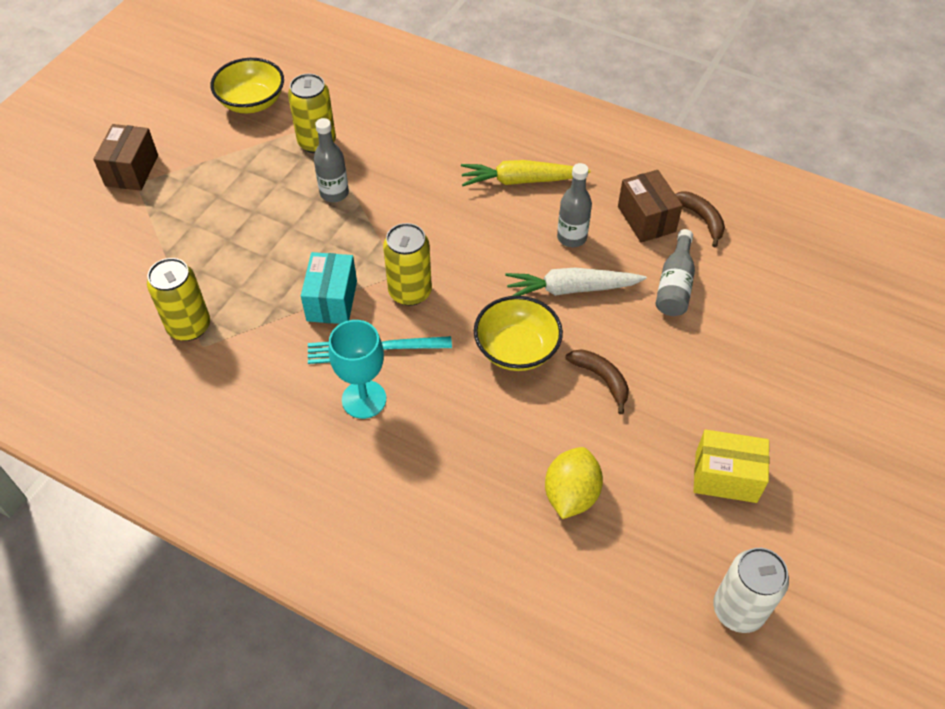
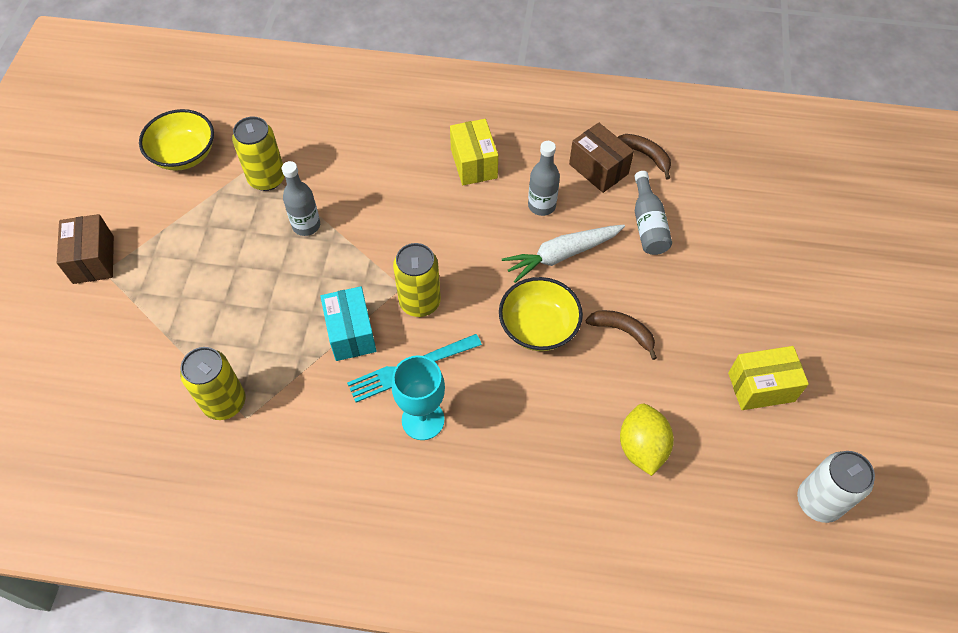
camera: 20 degrees left, 5 degrees up
yellow carrot [461,160,590,186] -> yellow box [450,119,498,185]

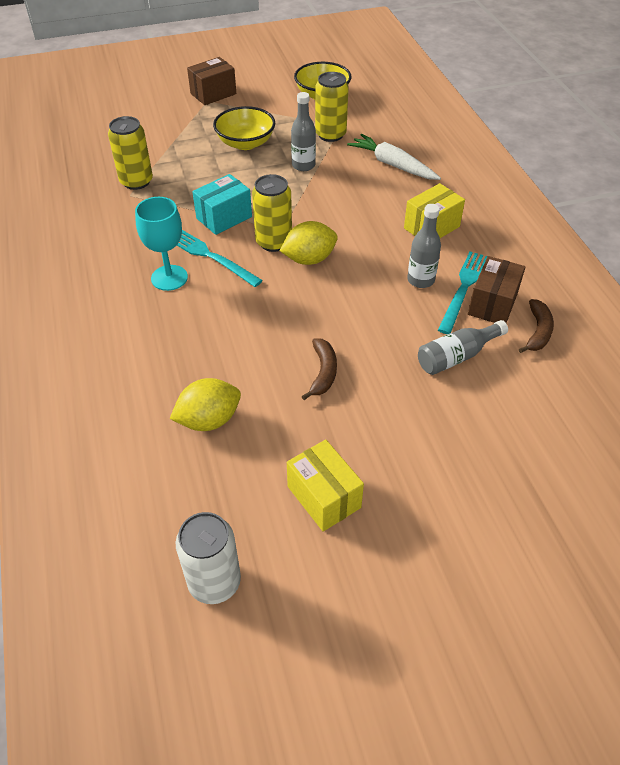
camera: 65 degrees right, 10 degrees down
yellow bowl [499,277,583,351] -> yellow bowl moved to [213,106,275,150]
white carrot [502,225,625,283] -> white carrot moved to [347,134,441,180]
none -> yellow lemon [280,221,338,265]
none -> turquoise fork [438,252,488,334]

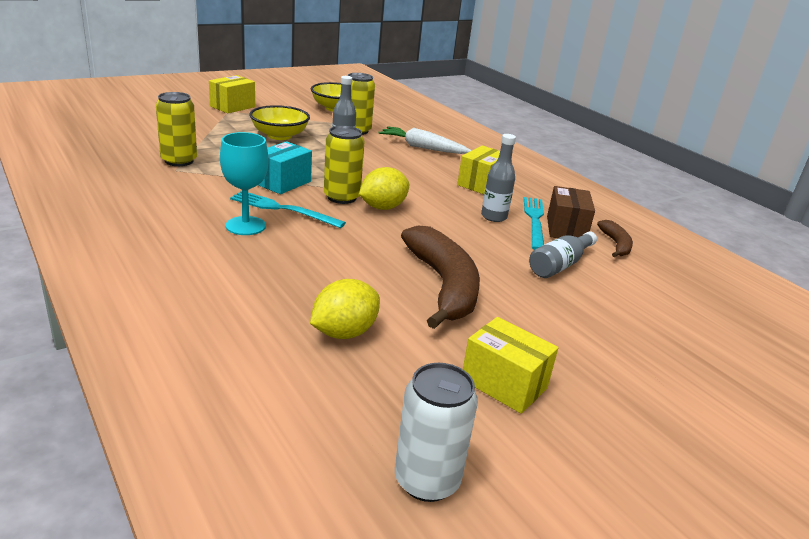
camera: 20 degrees left, 20 degrees down
brown box [187,57,236,105] -> yellow box [209,75,255,113]
brown banana [302,338,337,400] -> brown banana [401,225,480,329], size x2.05

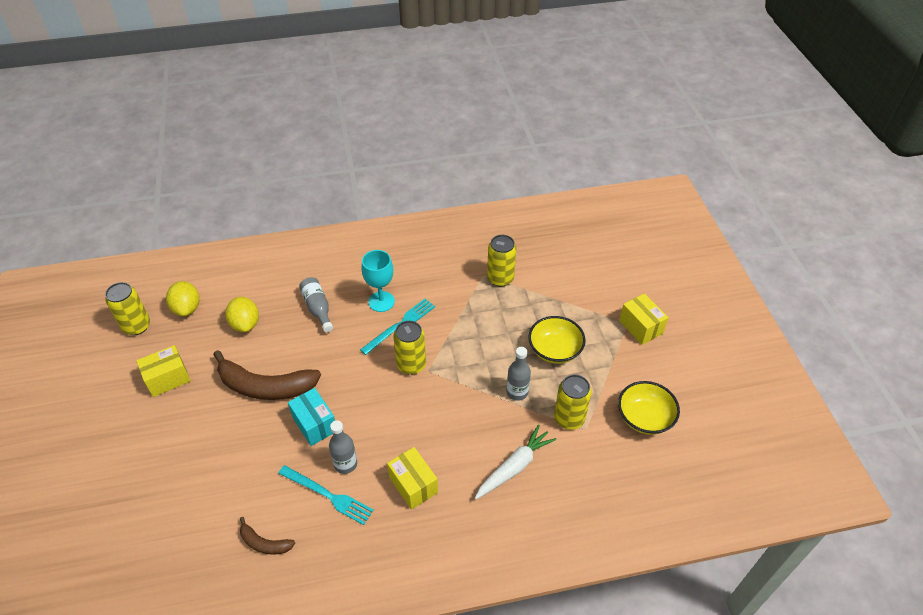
camera: 115 degrees right, 20 degrees up
turquoise box [258,141,312,194] -> turquoise box moved to [288,388,335,446]
yellow lemon [359,167,409,210] -> yellow lemon moved to [166,281,200,316]
white can [395,363,478,502] -> yellow can [105,282,150,335]
grey bottle [529,231,597,278] -> grey bottle moved to [299,277,333,333]
brown box [547,186,595,238] -> none

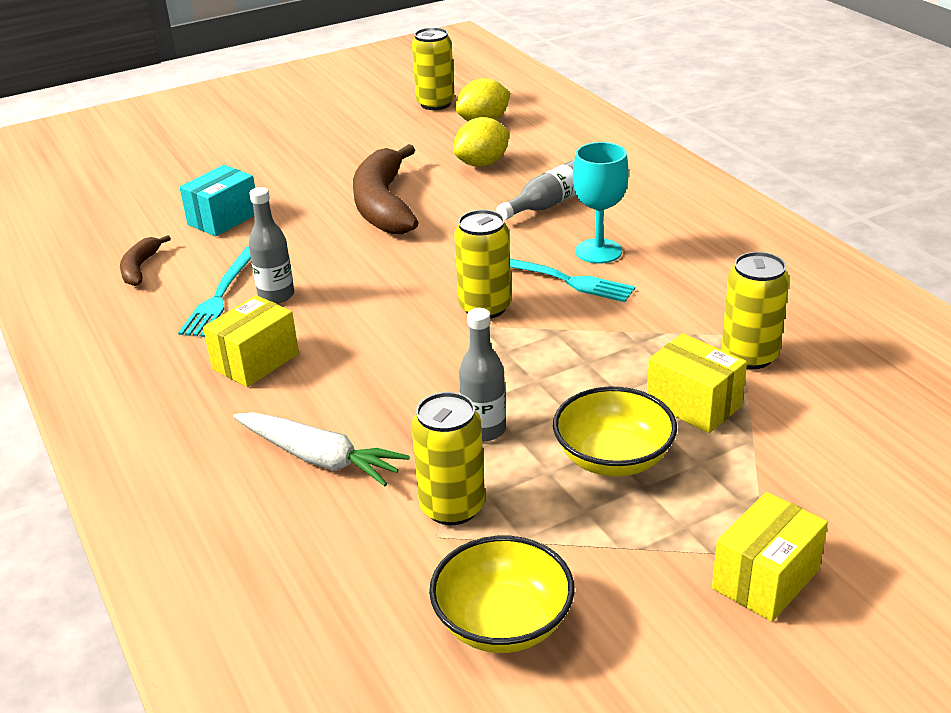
camera: 75 degrees right, 15 degrees down
yellow box [136,345,191,397] -> yellow box moved to [647,333,747,433]
turquoise box [288,388,335,446] -> turquoise box moved to [180,165,255,236]

